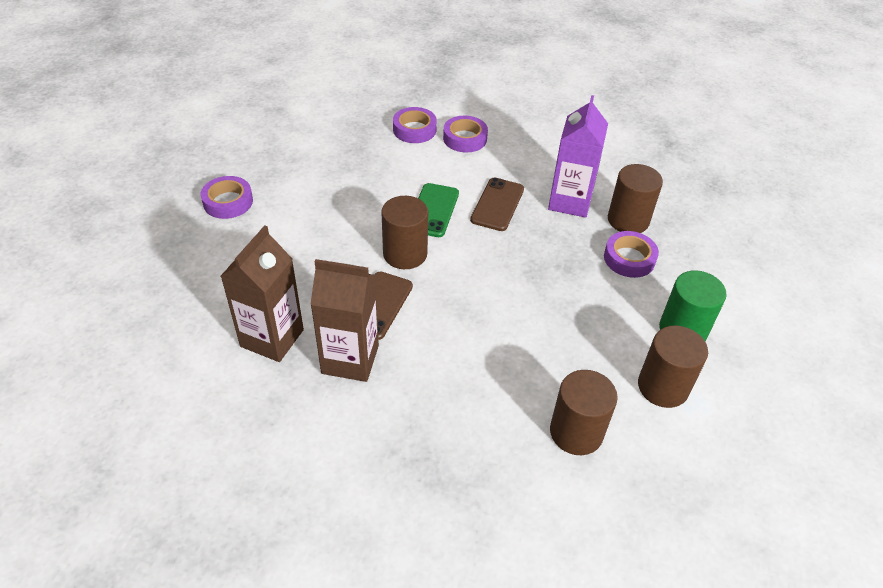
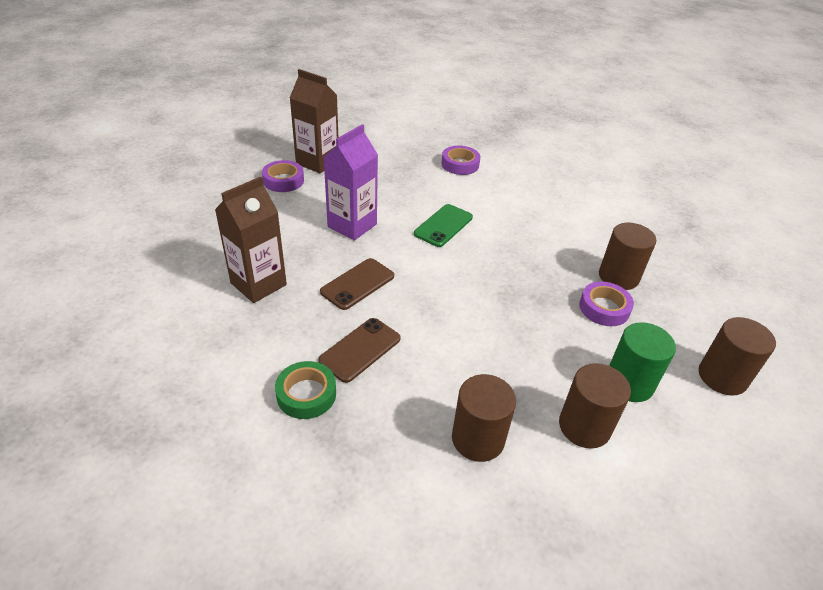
camera: 20 degrees right, 5 degrees down
brown carton [310,259,379,382] -> brown carton moved to [290,69,338,173]
brown cylinder [381,196,428,269] -> brown cylinder moved to [699,317,776,396]
purple tape [443,116,488,152] -> none
brown phone [470,178,524,231] -> brown phone moved to [318,318,401,383]
purple carton [548,95,608,218] -> purple carton moved to [324,124,378,241]
none -> green tape [275,361,336,419]

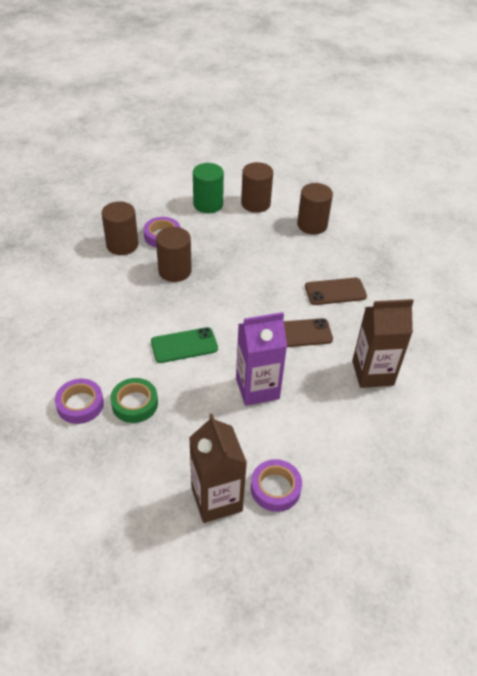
camera: 140 degrees left, 5 degrees up
green tape [275,361,336,419] -> green tape moved to [110,378,158,423]
brown cylinder [699,317,776,396] -> brown cylinder moved to [156,227,192,282]

